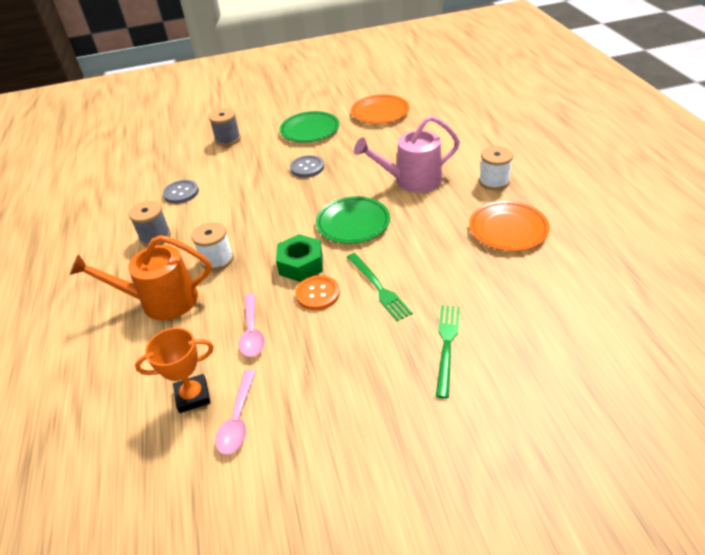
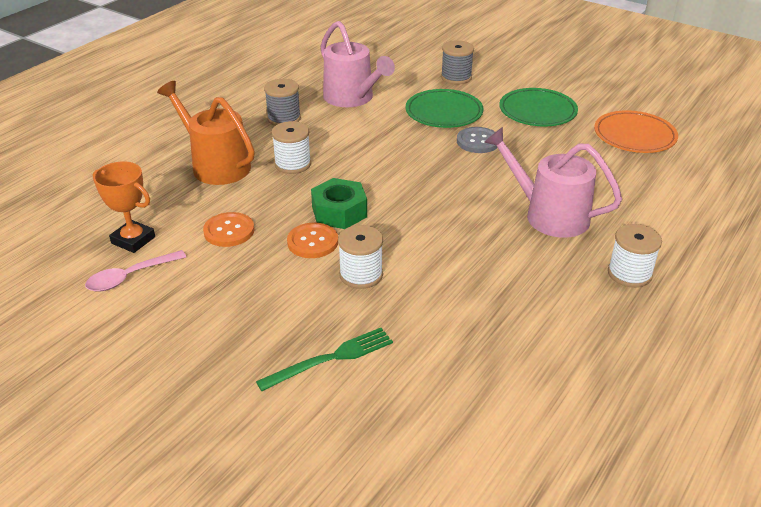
camera: 45 degrees right, 5 degrees down
grey button [163,180,199,204] -> pink watering can [321,21,395,107]
pink spoon [239,294,265,357] -> orange button [203,212,254,247]
green plate [316,196,390,244] -> green plate moved to [406,89,484,128]
green fork [347,253,413,321] -> white spool [338,225,383,289]
orange plate [469,201,550,251] -> none

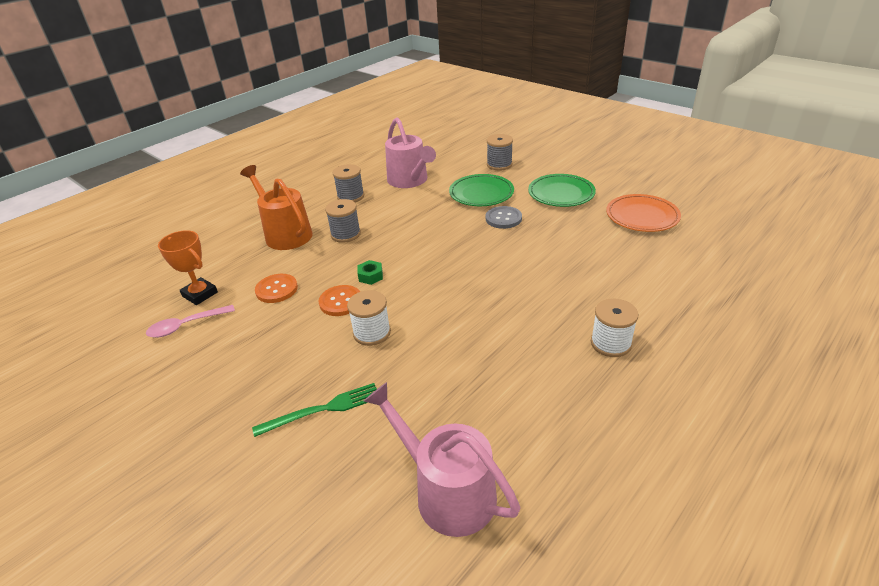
camera: 10 degrees right, 0 degrees up
white spool [271,121,311,174] -> grey spool [325,199,361,243]
green nut [311,178,367,229] -> green nut [357,260,383,285], size x0.56
pink watering can [484,127,622,238] -> pink watering can moved to [364,382,520,537]

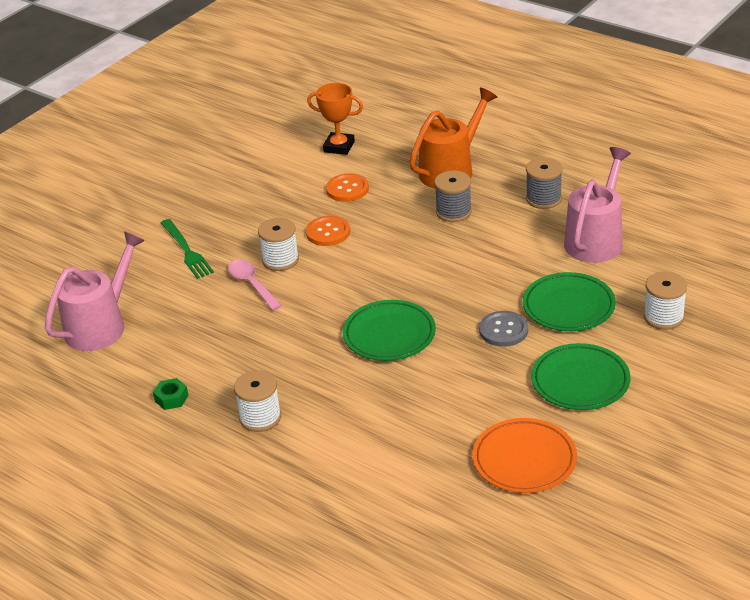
camera: 85 degrees right, 0 degrees up
pink spoon [146,305,235,338] -> pink spoon moved to [228,260,282,310]
orange trophy [158,230,218,305] -> orange trophy turned 75 degrees clockwise [307,83,363,155]
green nut [357,260,383,285] -> green nut moved to [153,378,189,410]
pink watering can [385,117,436,188] -> pink watering can turned 150 degrees clockwise [564,147,631,263]
grey spool [487,134,513,170] -> white spool [644,272,687,330]
none -> green plate [343,300,436,361]

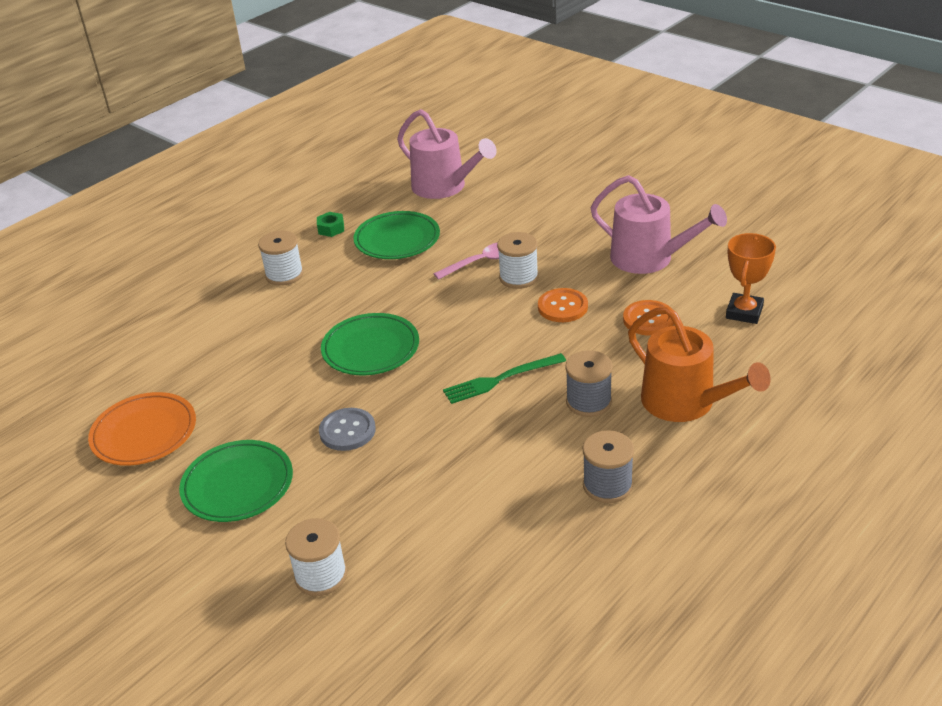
camera: 95 degrees right, 0 degrees up
green fork [161,219,214,279] -> green fork moved to [443,353,566,404]
green plate [523,272,616,331] -> green plate moved to [353,211,440,259]
pink watering can [564,147,631,263] -> pink watering can moved to [590,175,727,274]

